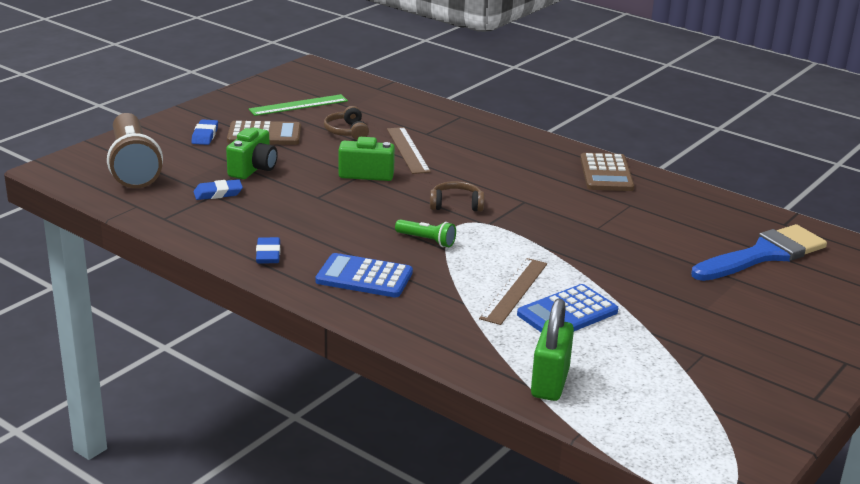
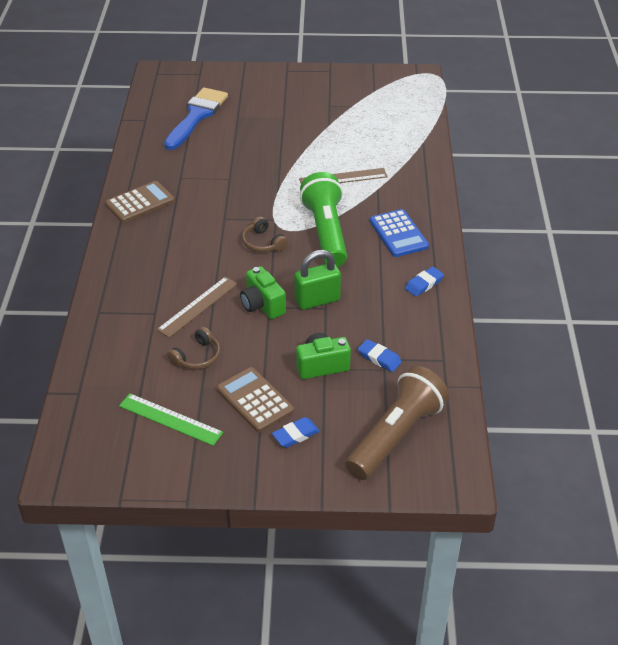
camera: 125 degrees left, 15 degrees up
green flashlight [395,219,456,247] -> green flashlight [300,172,347,267], size x2.27
blue calculator [517,284,618,332] -> none
green padlock [531,298,574,401] -> green padlock moved to [294,250,341,310]
blue brush [691,224,827,281] -> blue brush turned 90 degrees clockwise [164,87,228,150]

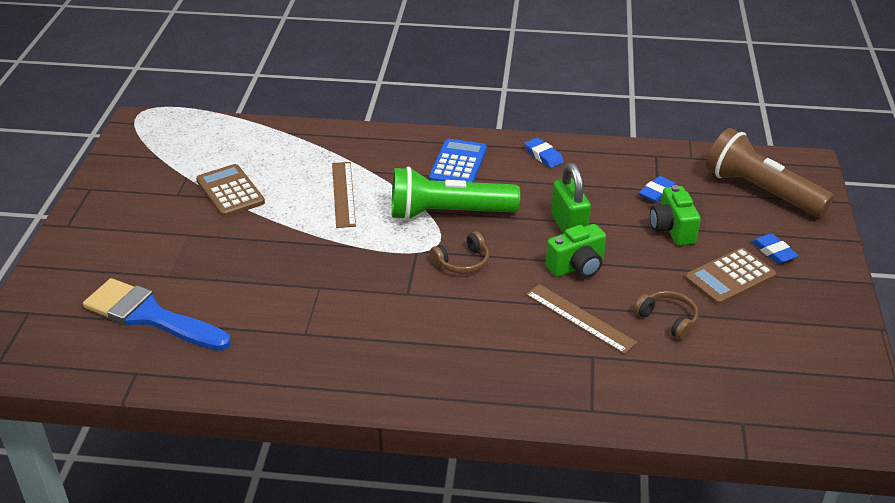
camera: 85 degrees left, 5 degrees down
brown calculator [105,181,175,223] -> brown calculator moved to [196,164,265,217]
green ruler [119,393,223,446] -> none
blue calculator [370,209,429,257] -> blue calculator turned 60 degrees counterclockwise [429,139,487,182]

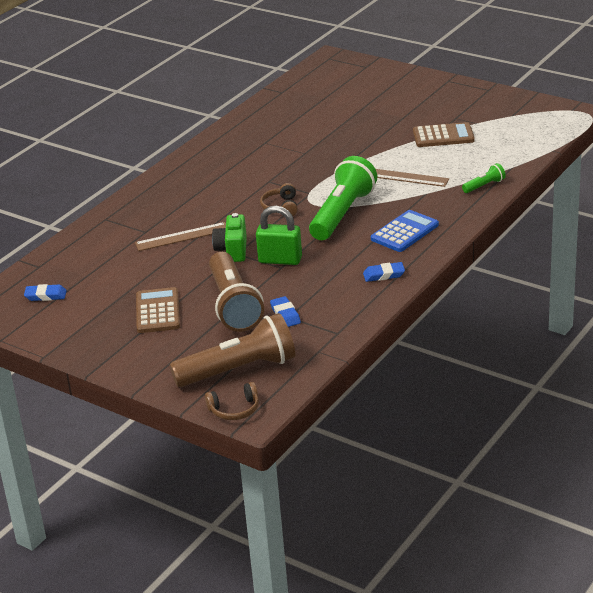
camera: 120 degrees right, 5 degrees down
blue brush [83,278,231,351] -> none
blue calculator [429,139,487,182] -> blue calculator turned 90 degrees counterclockwise [371,210,439,252]
brown headphones [634,291,698,340] -> brown headphones moved to [205,382,259,420]
green camera [650,185,701,246] -> brown flashlight [209,252,264,332]
blue eraser [752,233,799,264] -> blue eraser moved to [24,284,67,301]
none -> green flashlight [462,163,506,193]

